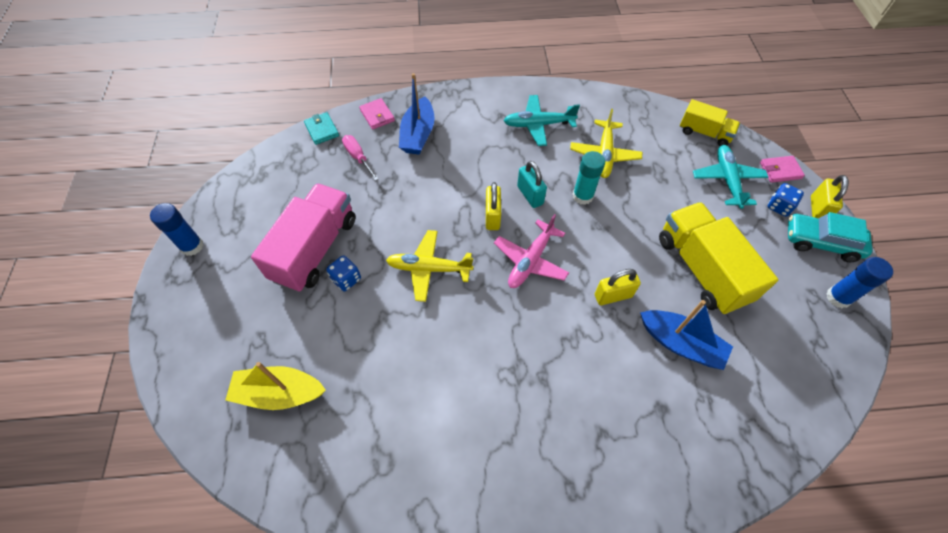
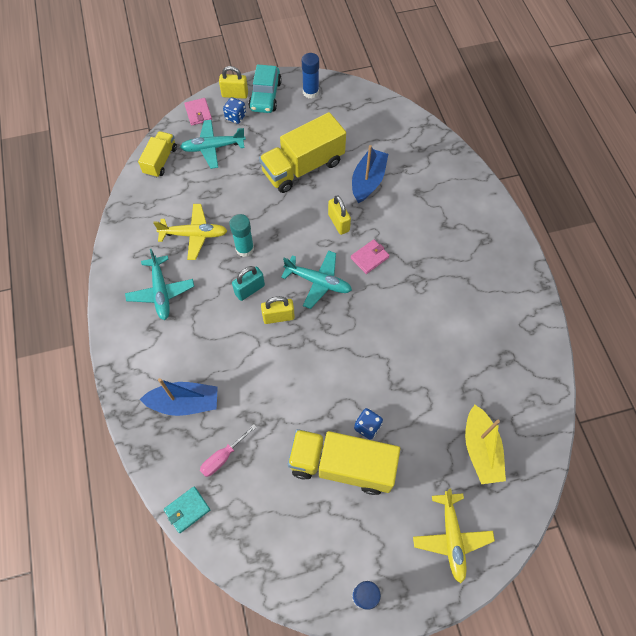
camera: 100 degrees left, 5 degrees up
pink truck [251,183,356,292] -> yellow truck [288,429,400,495]
pink wallet [359,98,395,130] -> pink wallet moved to [351,239,390,274]
yellow plane [386,230,473,302] -> yellow plane moved to [413,488,495,583]
pink plane [494,214,569,288] -> turquoise plane [281,250,352,309]

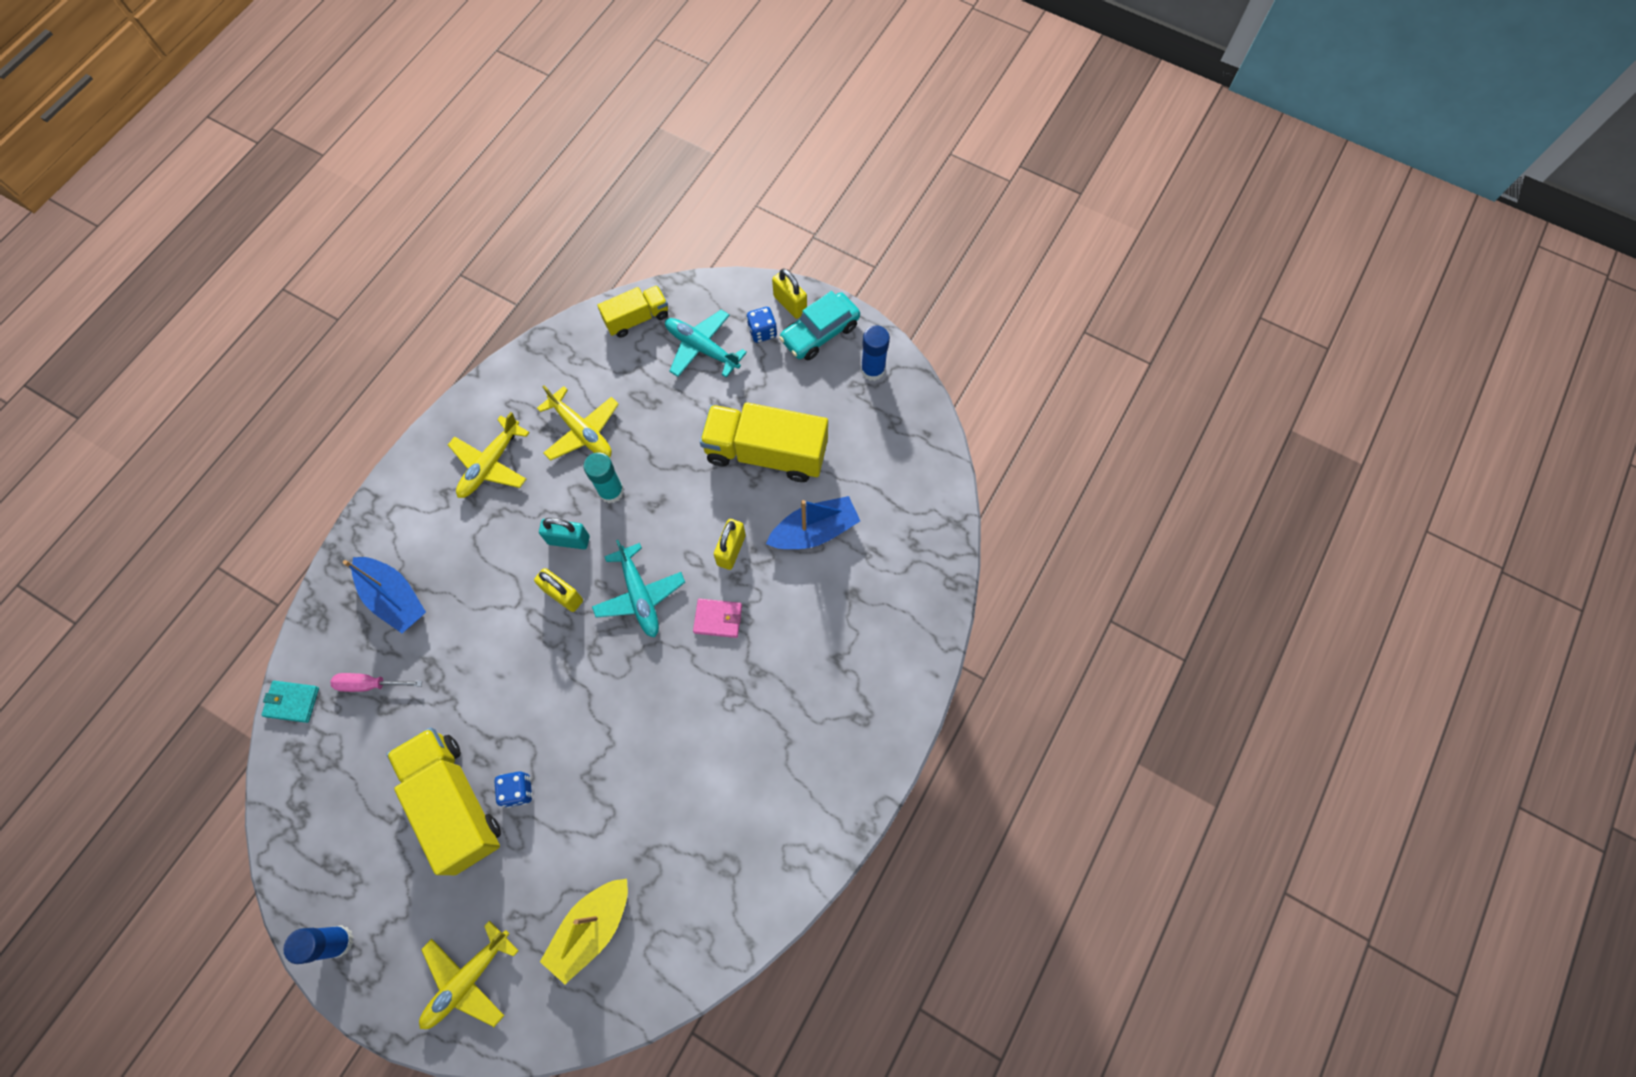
camera: 45 degrees right, 5 degrees up
turquoise plane [125,249,194,320] -> yellow plane [448,412,530,498]
pink wallet [184,98,212,125] -> none

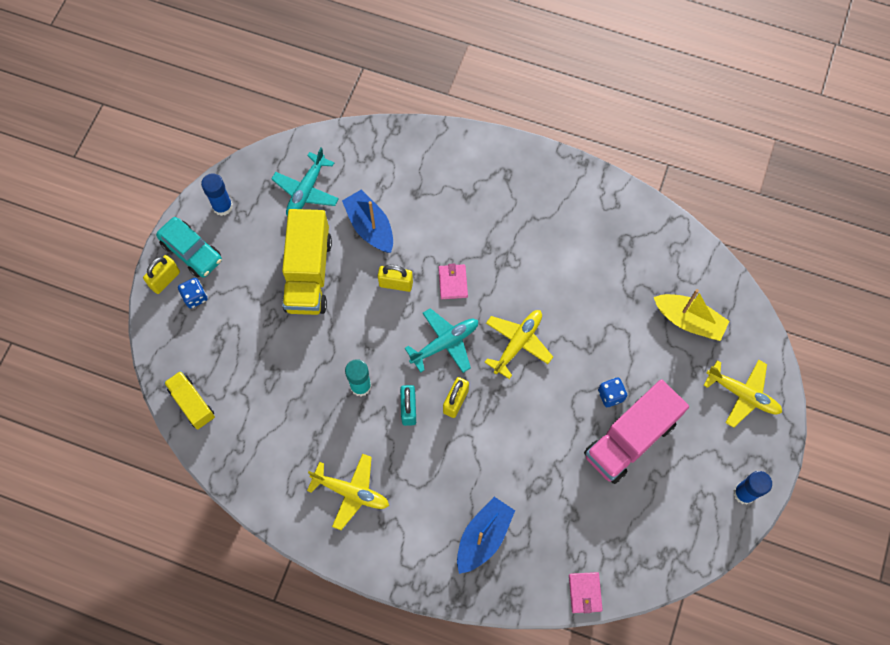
camera: 100 degrees left, 0 degrees up
turquoise wallet [261,681,319,723] -> pink wallet [569,572,603,613]
pink screwdriver [330,673,422,692] -> none
yellow truck [387,727,501,875] -> pink truck [584,379,689,484]
yellow plane [537,385,619,461] -> yellow plane moved to [485,310,553,379]
turquoise plane [665,310,747,377] -> turquoise plane moved to [272,147,339,217]

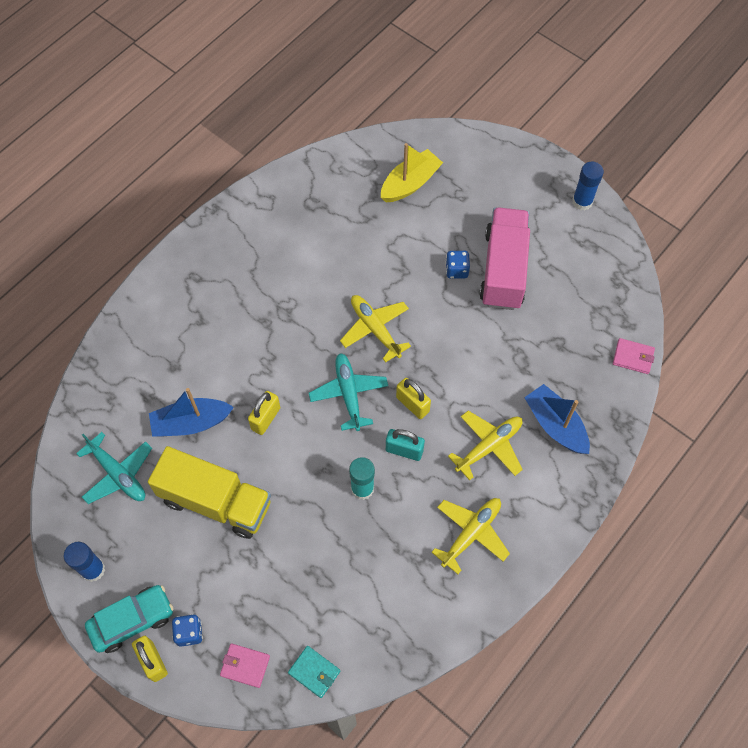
camera: 70 degrees left, 5 degrees down
yellow truck [164,371,215,430] -> turquoise wallet [288,646,340,698]
pink wallet [438,263,468,299] -> pink wallet moved to [220,643,270,688]
pink truck [584,379,689,484] -> pink truck turned 150 degrees counterclockwise [479,207,530,310]
yellow plane [703,360,782,428] -> yellow plane moved to [448,411,523,480]

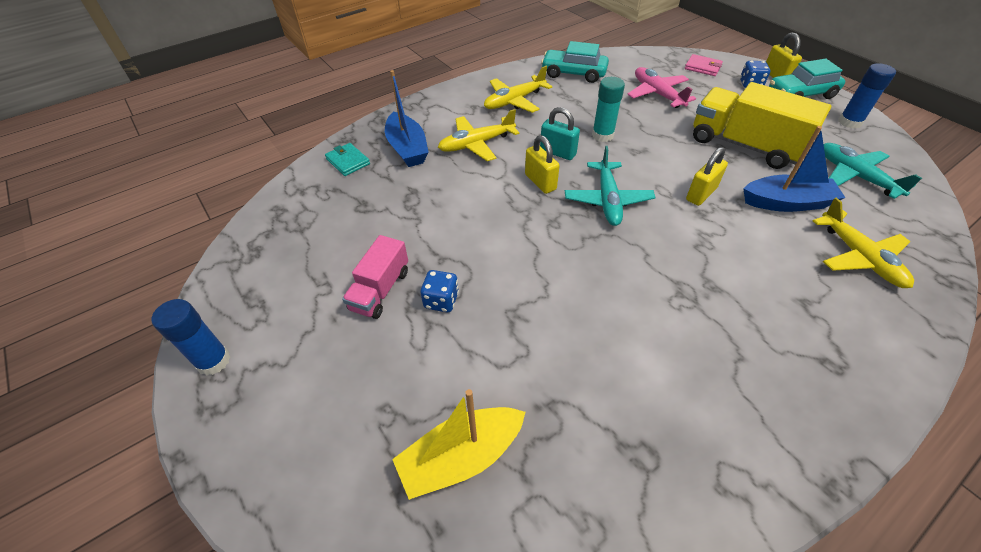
camera: 165 degrees left, 15 degrees down
turquoise wallet [288,646,340,698] -> turquoise wallet moved to [325,143,370,176]
yellow plane [340,295,411,363] -> yellow plane moved to [813,198,914,288]
pink truck [479,207,530,310] -> pink truck [342,235,408,319], size x0.57
pink wallet [613,338,655,374] -> none
none -> turquoise car [541,41,609,83]
none -> pink plane [627,67,696,108]

